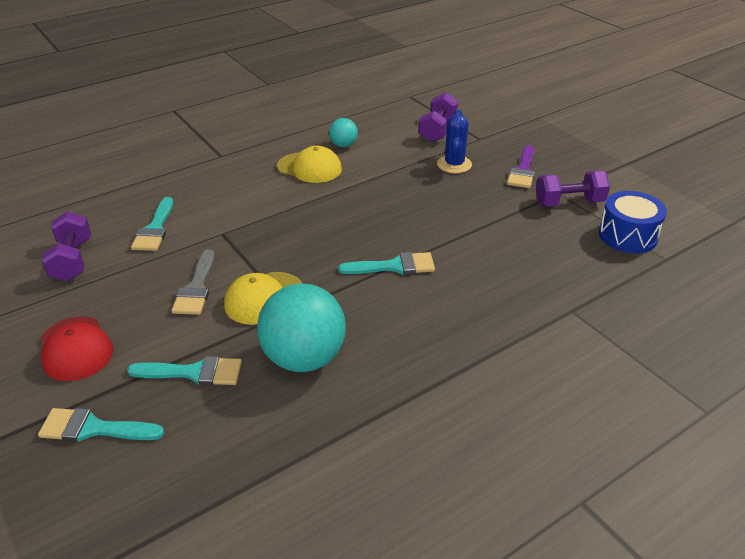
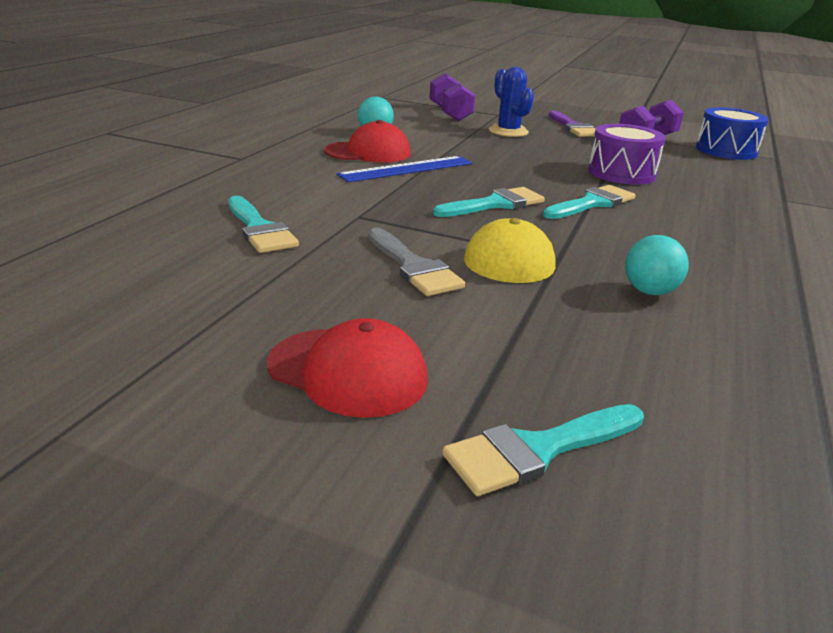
camera: 35 degrees left, 10 degrees down
purple dumbbell [42,211,91,281] -> none
turquoise brush [127,356,242,386] -> turquoise brush moved to [433,187,545,217]
turquoise ball [257,283,346,372] -> turquoise ball [625,235,689,295], size x0.49
yellow cap [277,146,342,183] -> red cap [324,120,411,163]
none -> blue ruler [337,156,472,182]
none -> purple drum [588,124,666,184]

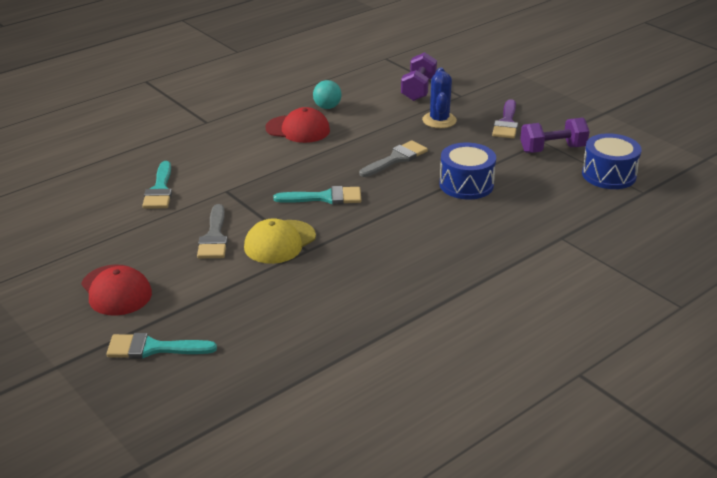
camera: 30 degrees right, 5 degrees up
blue ruler [337,156,472,182] -> none
turquoise brush [543,185,636,219] -> none
purple drum [588,124,666,184] -> blue drum [439,143,496,199]
turquoise ball [625,235,689,295] -> none
none -> grey brush [359,140,428,177]

